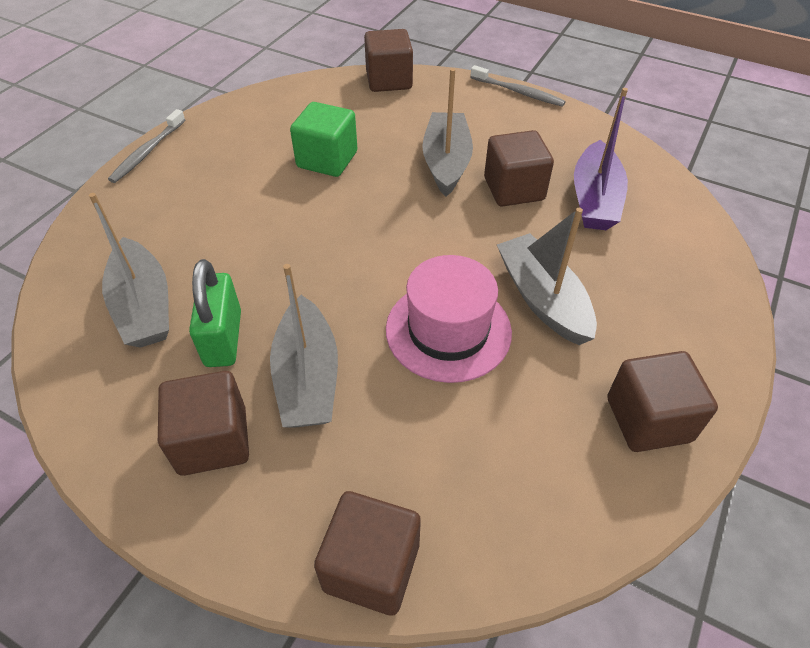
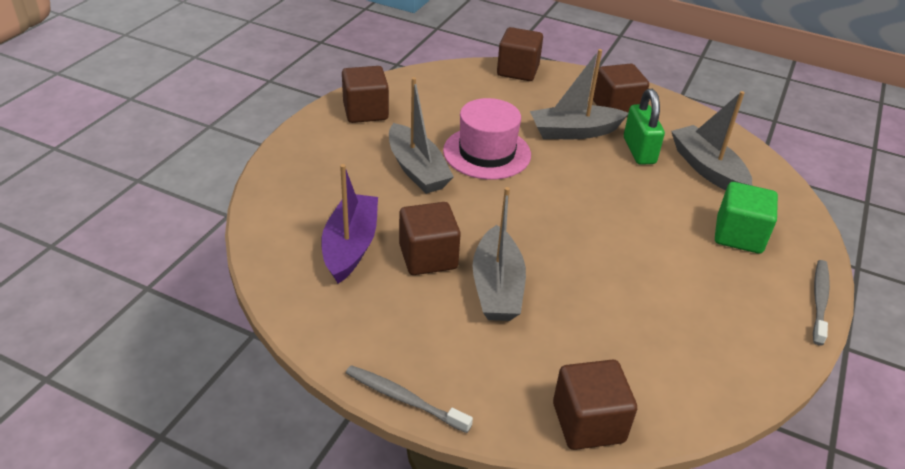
camera: 175 degrees right, 10 degrees down
grey boat [270,264,338,427] -> grey boat turned 90 degrees counterclockwise [530,49,628,139]
green cube [290,102,357,177] -> green cube moved to [715,182,778,254]

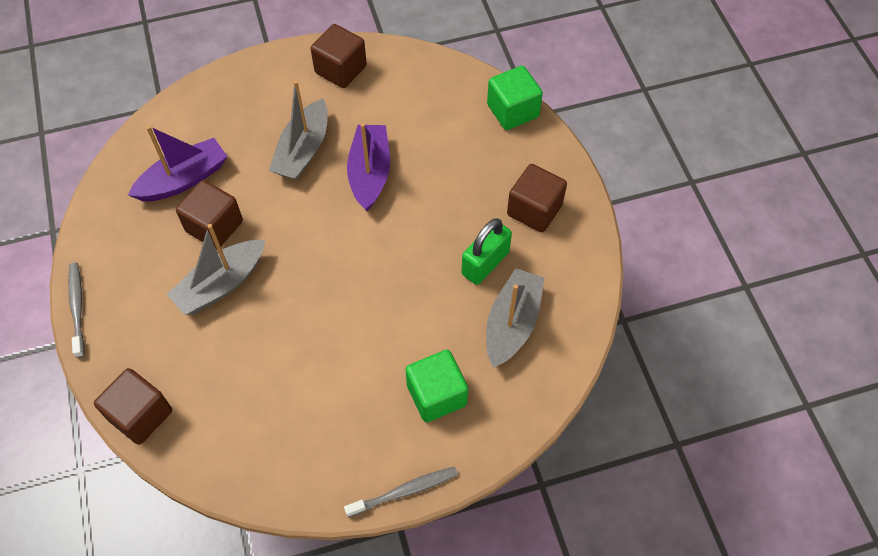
camera: 50 degrees right, 20 degrees up
pink hat [443,98,531,180] -> purple boat [347,123,390,211]
brown cube [497,27,543,81] -> green cube [487,66,543,130]
grey boat [530,49,628,139] -> none

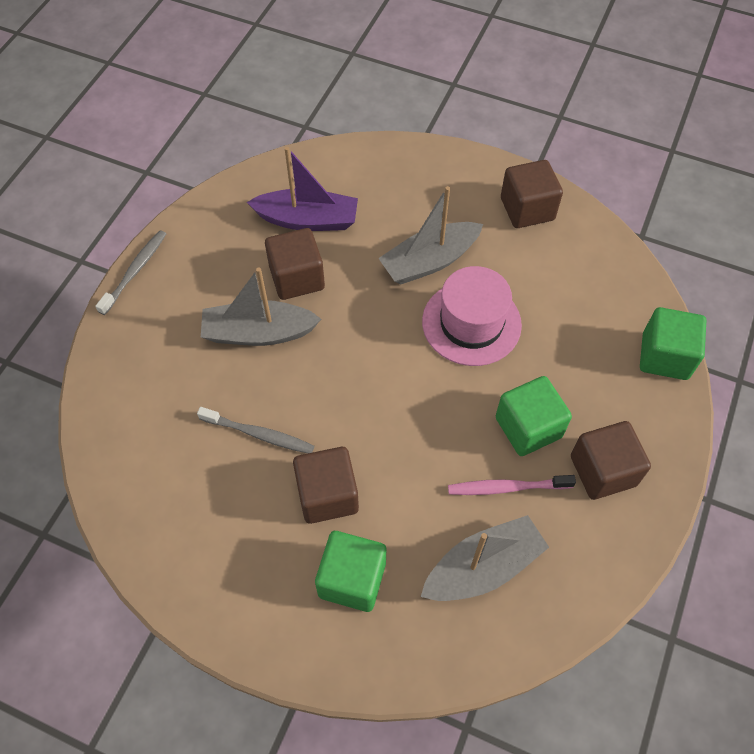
camera: 40 degrees right, 0 degrees up
brown cube [94,368,172,445] -> brown cube moved to [293,447,359,524]
grey toothbrush [344,467,458,517] -> grey toothbrush moved to [197,407,314,453]
purple boat [347,123,390,211] -> pink hat [422,266,522,366]
green padlock [462,218,512,285] -> pink toothbrush [448,475,576,495]
none -> green cube [496,376,572,456]

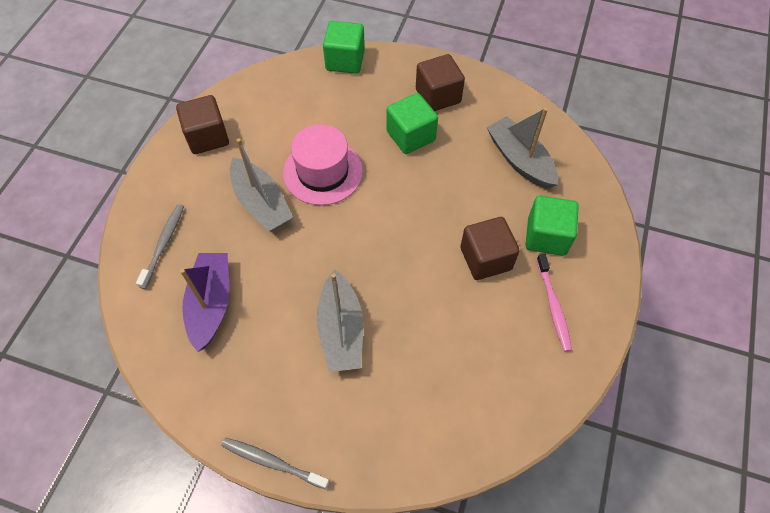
camera: 95 degrees left, 0 degrees up
grey toothbrush [197,407,314,453] -> grey toothbrush moved to [136,204,184,289]
brown cube [265,228,325,300] -> none
pink toothbrush [448,475,576,495] -> pink toothbrush moved to [536,254,572,352]

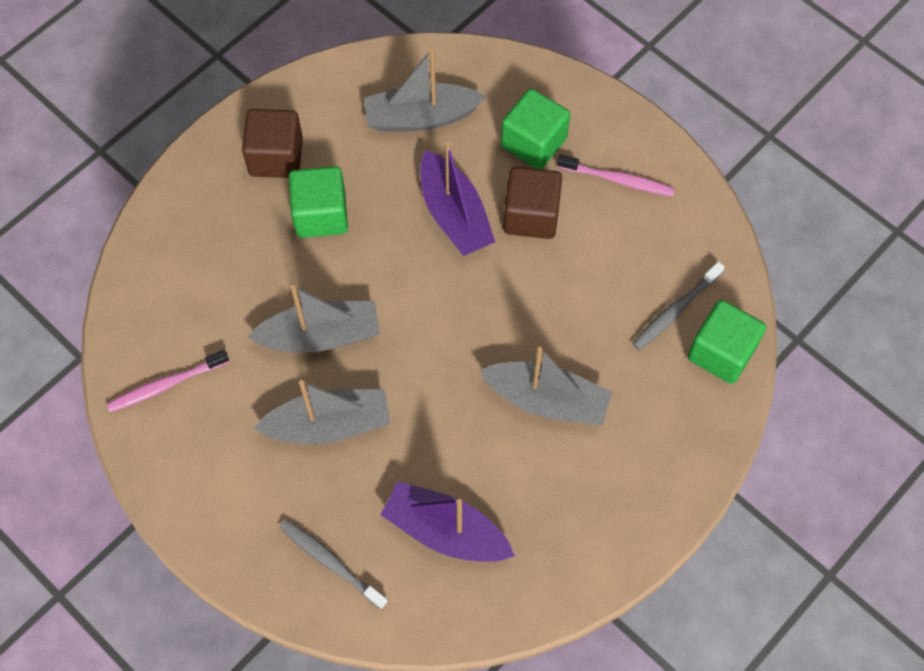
camera: 65 degrees left, 5 degrees up
brown cube [176,95,229,154] -> none
grey toothbrush [221,438,329,490] -> grey toothbrush moved to [632,262,725,350]
pink hat [283,124,363,205] -> grey boat [248,285,380,353]
green cube [323,21,365,74] -> green cube moved to [688,300,766,384]
none -> pink toothbrush [107,350,229,412]
none -> purple boat [420,142,495,256]

